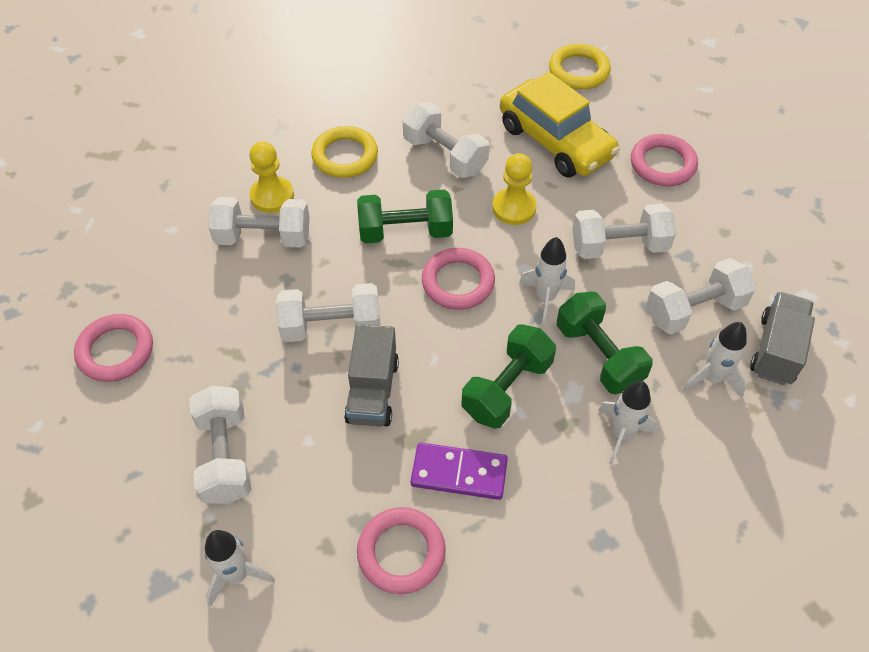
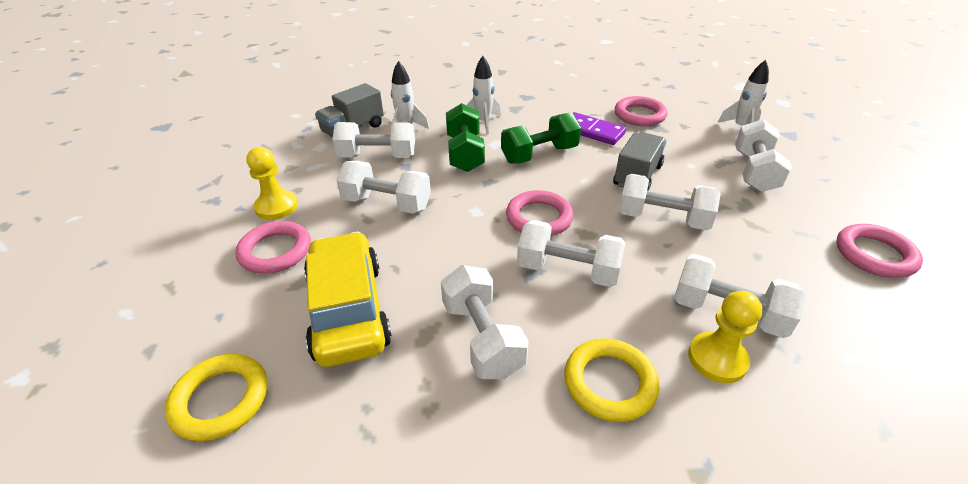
camera: 155 degrees left, 15 degrees down
green dumbbell [357,189,453,243] -> white dumbbell [517,220,626,287]
yellow pawn [492,153,537,225] -> yellow pawn moved to [246,147,298,220]
white rocket [519,237,575,325] -> none

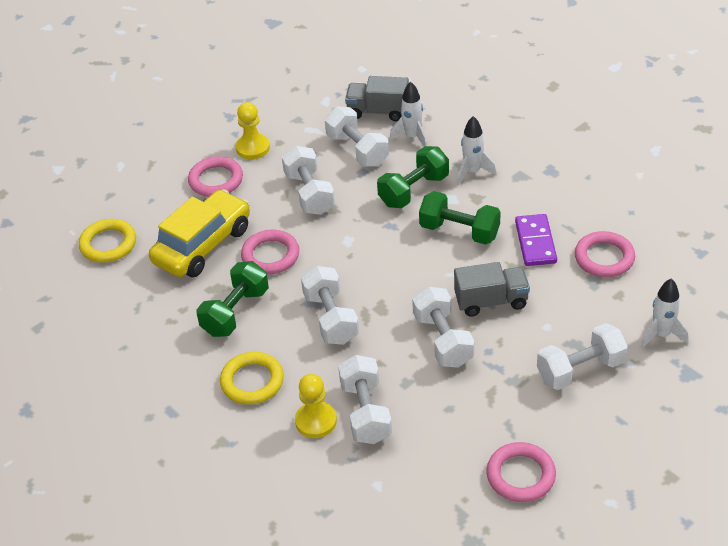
camera: 55 degrees right, 5 degrees up
white dumbbell [441,265,529,379] -> green dumbbell [196,261,269,337]
pink ring [506,190,574,236] -> pink ring moved to [241,230,299,275]

